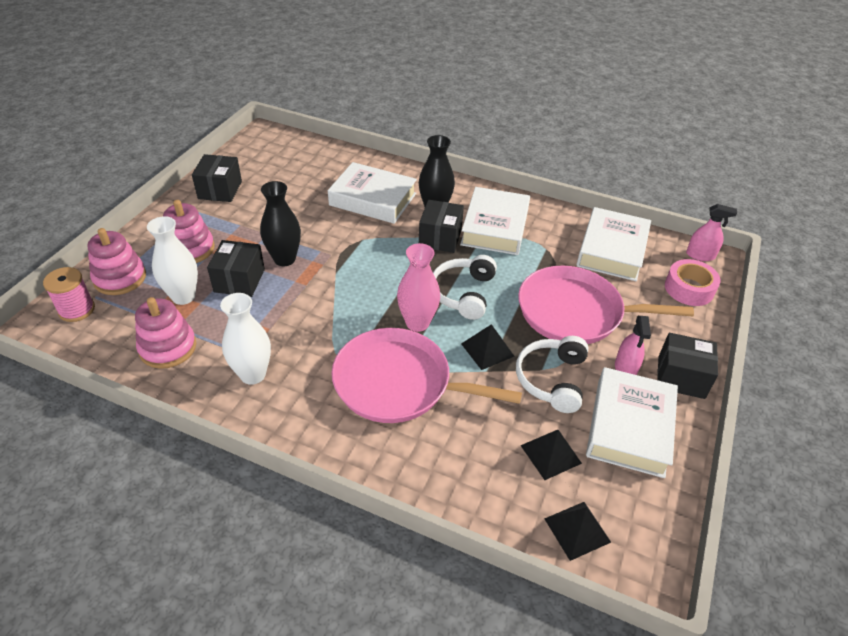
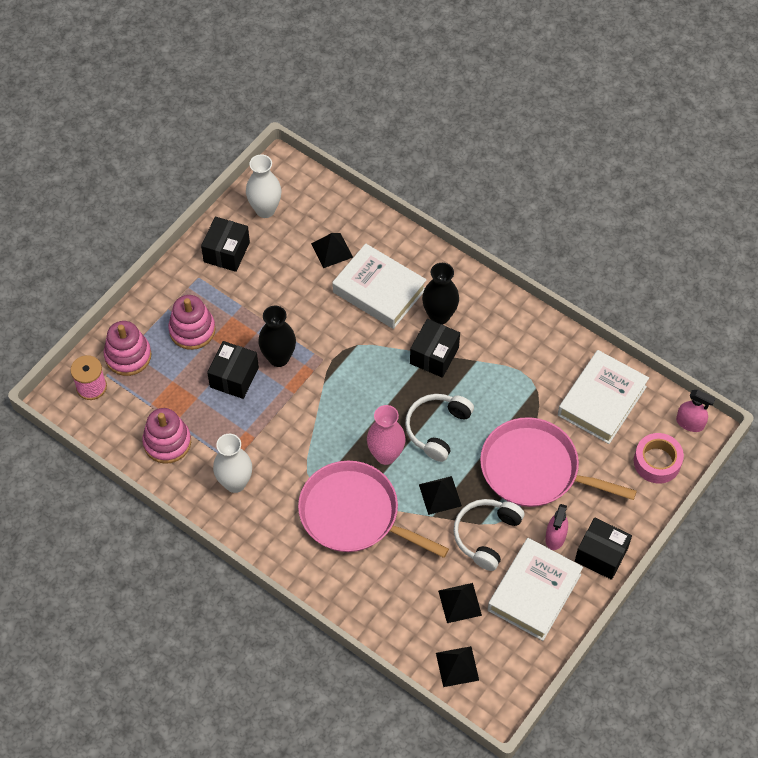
camera: 15 degrees right, 15 degrees up
white vase [147,216,198,305] -> white vase moved to [246,154,281,218]
white book [460,187,530,255] -> none
none -> black pyramid [311,233,353,268]

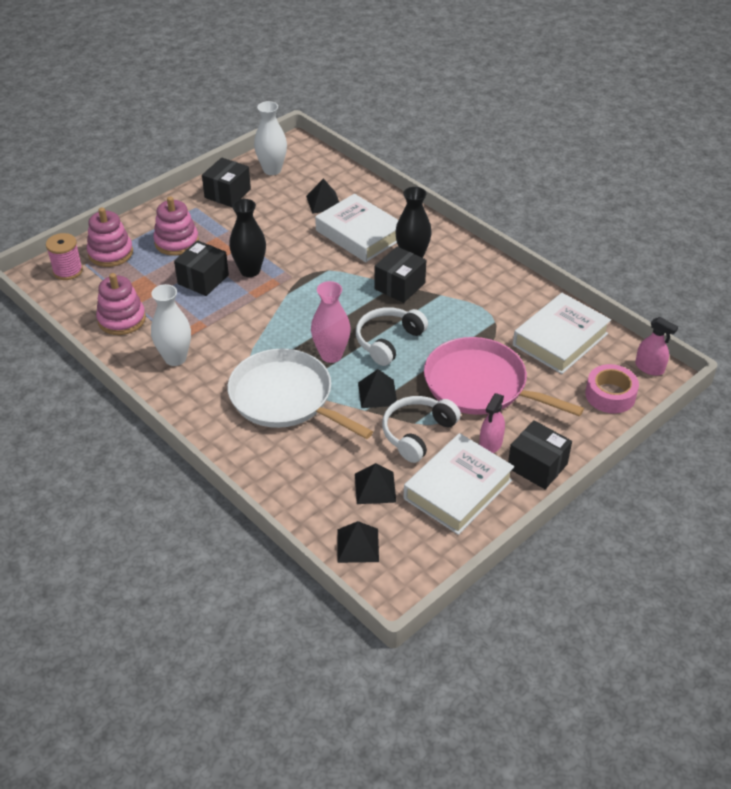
camera: 10 degrees right, 15 degrees down
pink pan [298,461,449,558] -> white pan [228,348,373,439]

